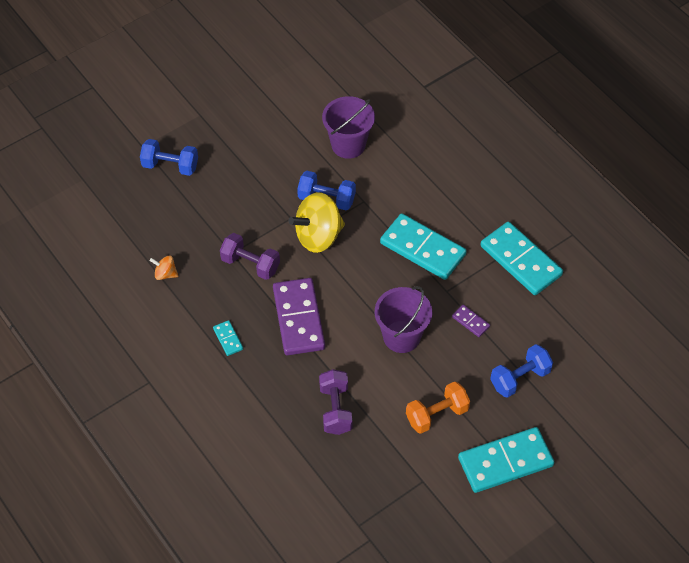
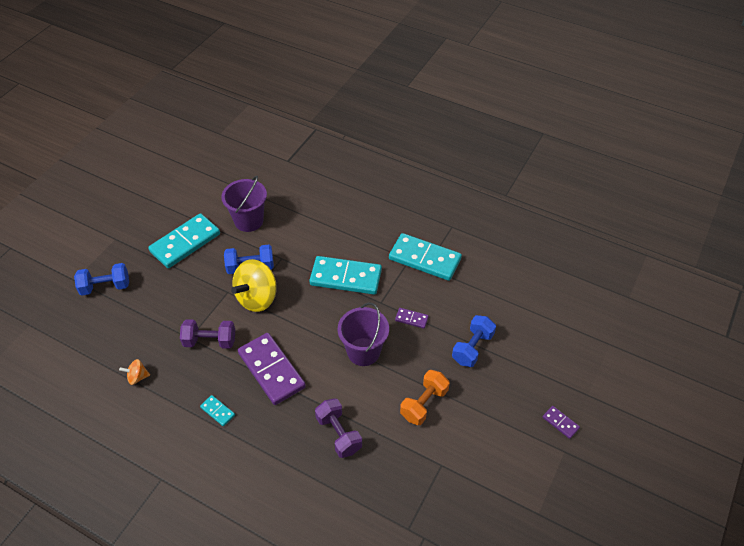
camera: 25 degrees left, 5 degrees down
turquoise domino [458,427,555,493] -> turquoise domino moved to [148,213,220,268]
none -> purple domino [543,406,580,439]

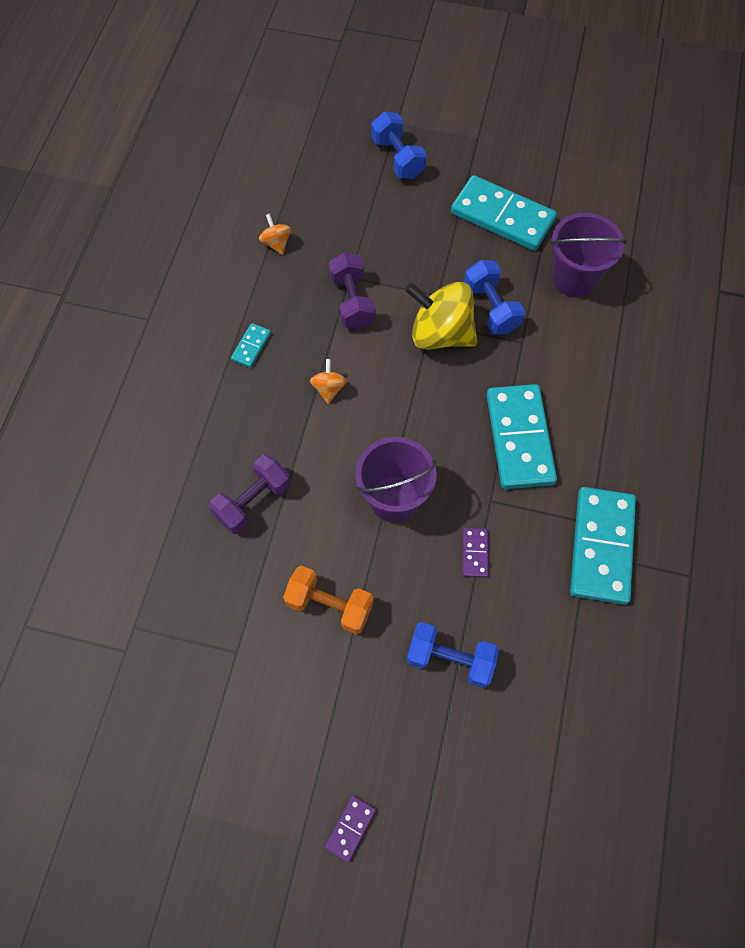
camera: 75 degrees right, 15 degrees up
purple domino [238,333,306,405] -> orange spinning top [310,359,347,404]

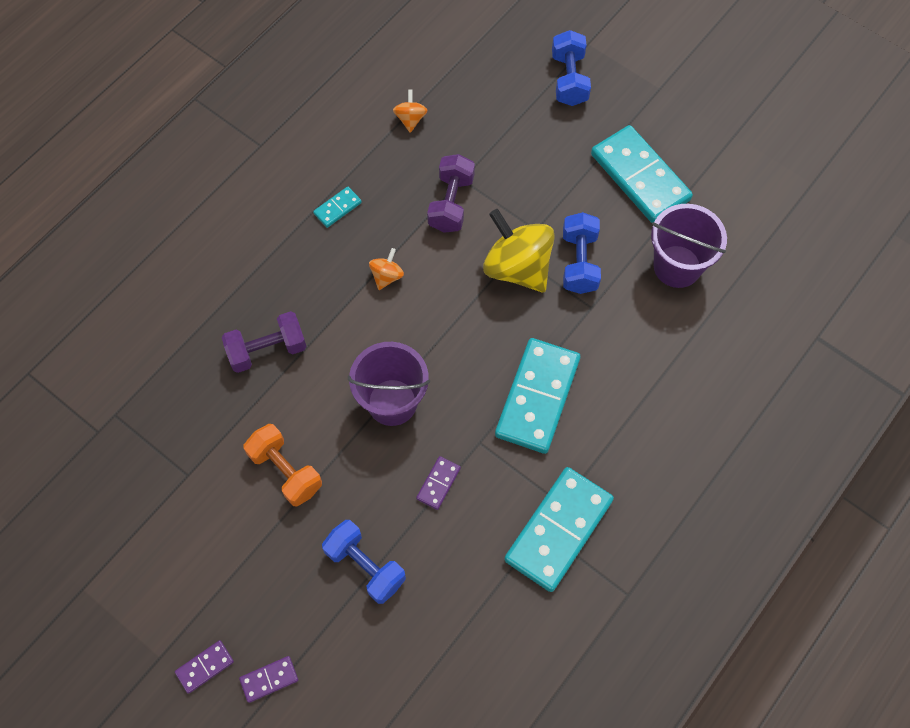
camera: 25 degrees right, 0 degrees up
none -> purple domino [239,656,298,703]

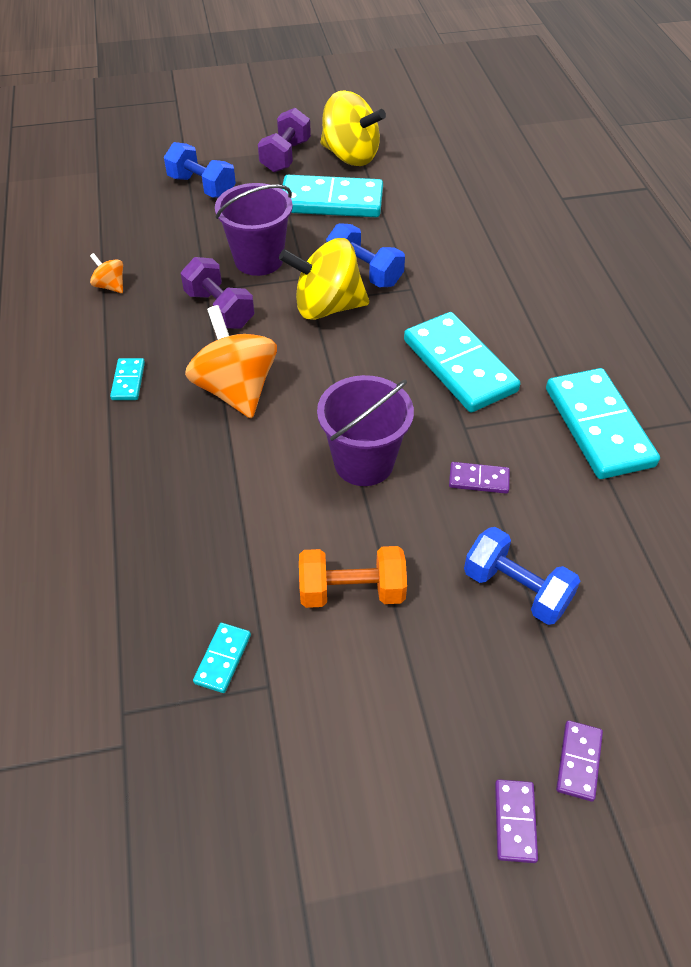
camera: 50 degrees left, 15 degrees down
purple dumbbell [222,311,307,373] -> purple dumbbell moved to [258,108,311,173]
blue dumbbell [322,520,406,604] -> blue dumbbell turned 45 degrees clockwise [464,527,580,625]
orange spinning top [369,248,404,290] -> orange spinning top [185,305,277,418], size x2.18
purple domino [416,456,461,510] -> purple domino turned 60 degrees counterclockwise [449,462,510,494]
purple bucket [651,204,727,288] -> purple bucket moved to [215,183,293,276]
none -> turquoise domino [193,623,251,693]
none -> yellow spinning top [320,90,386,166]

